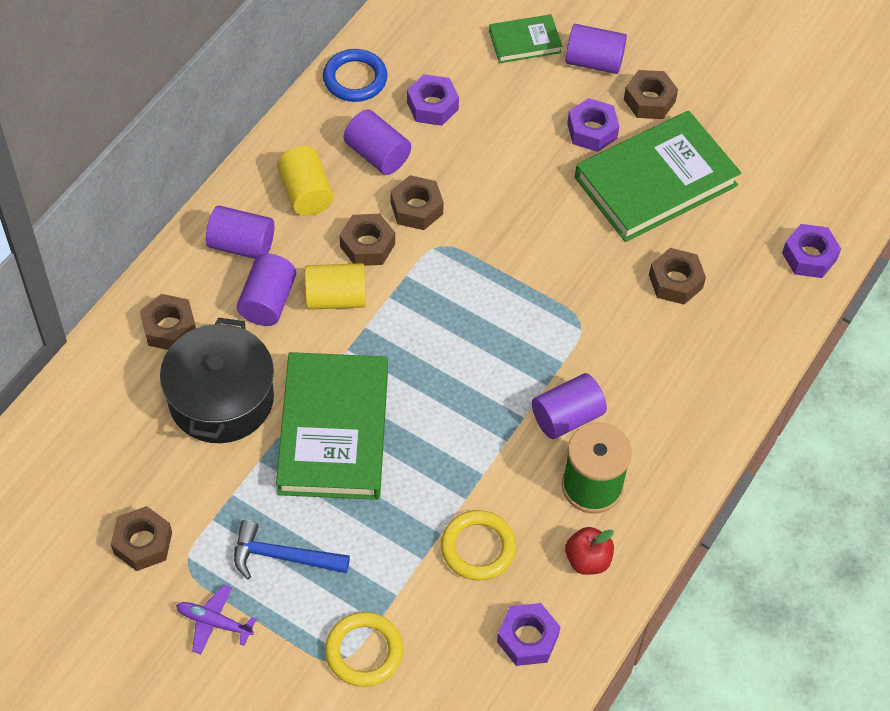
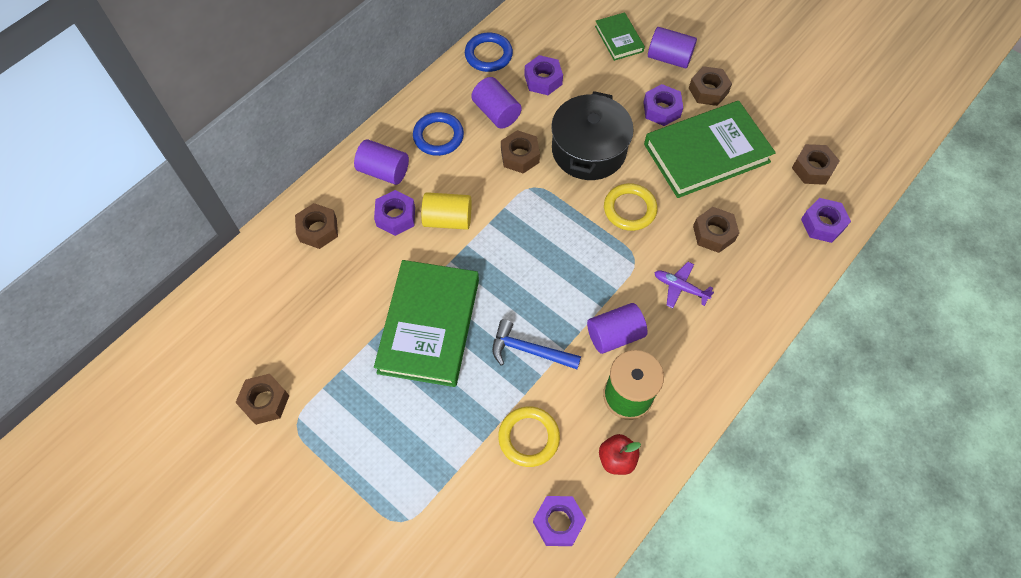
camera: 10 degrees right, 5 degrees up
black pot [160,318,274,443] -> black pot moved to [551,91,634,180]
purple plane [176,584,256,654] -> purple plane moved to [654,262,714,308]
blue hammer [234,520,350,579] -> blue hammer moved to [492,319,581,369]
purple cylinder [237,253,296,326] -> purple nut [374,190,415,236]
yellow cylinder [277,146,334,216] -> blue ring [413,112,464,156]
yellow ring [325,612,403,687] -> yellow ring moved to [604,183,657,231]
brown nut [340,214,395,266] -> brown nut moved to [792,144,840,185]
green book [489,14,562,63] -> green book turned 75 degrees clockwise [595,12,645,61]

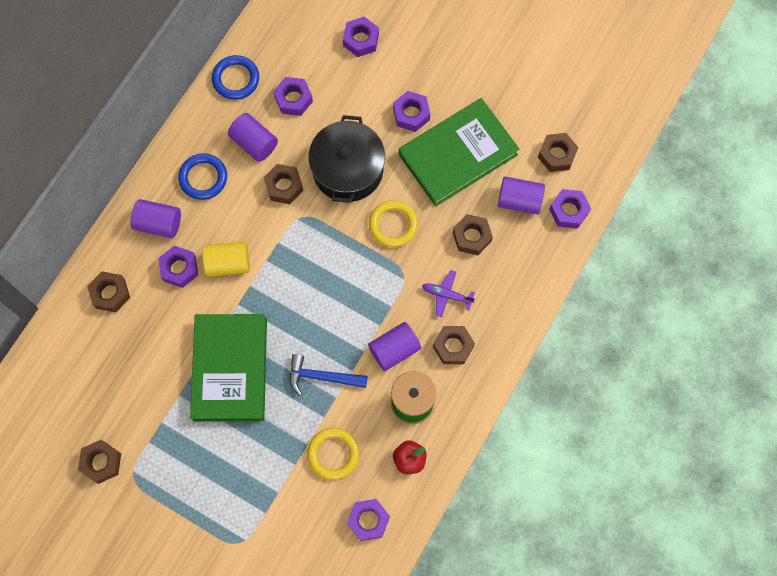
camera: 10 degrees left, 10 degrees up
green book [595,12,645,61] -> purple nut [343,17,379,57]
purple cylinder [648,27,697,69] -> purple cylinder moved to [498,176,545,215]
brown nut [689,66,732,106] -> brown nut moved to [433,326,475,364]

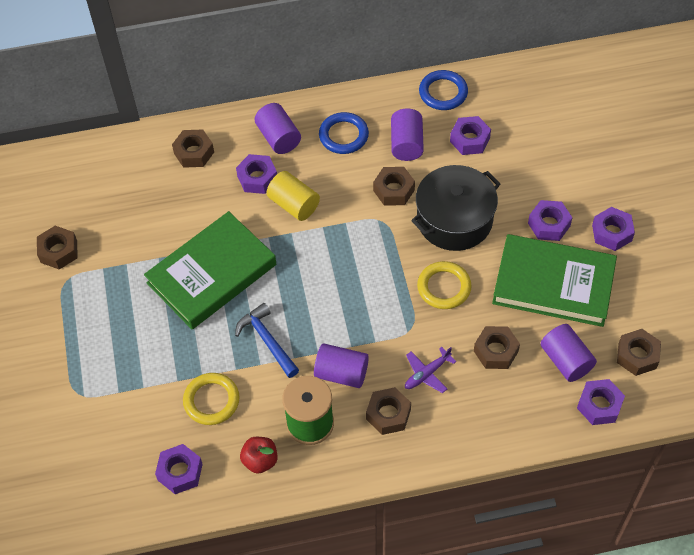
camera: 50 degrees right, 15 degrees down
purple nut [343,17,379,57] -> purple nut moved to [592,207,635,251]
purple plane [422,270,475,317] -> purple plane turned 105 degrees counterclockwise [405,347,456,393]

